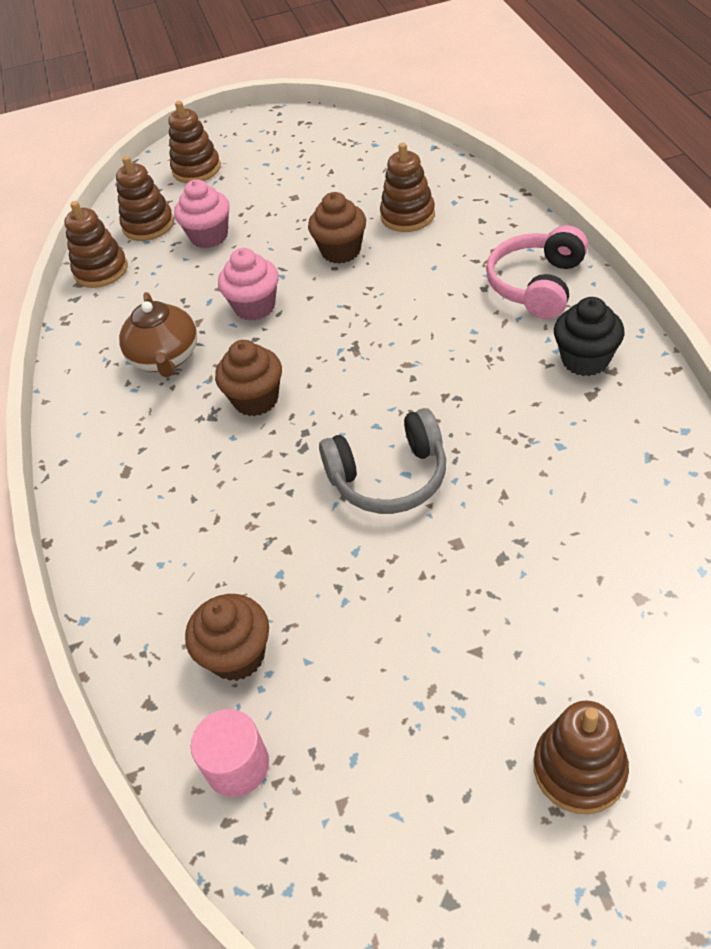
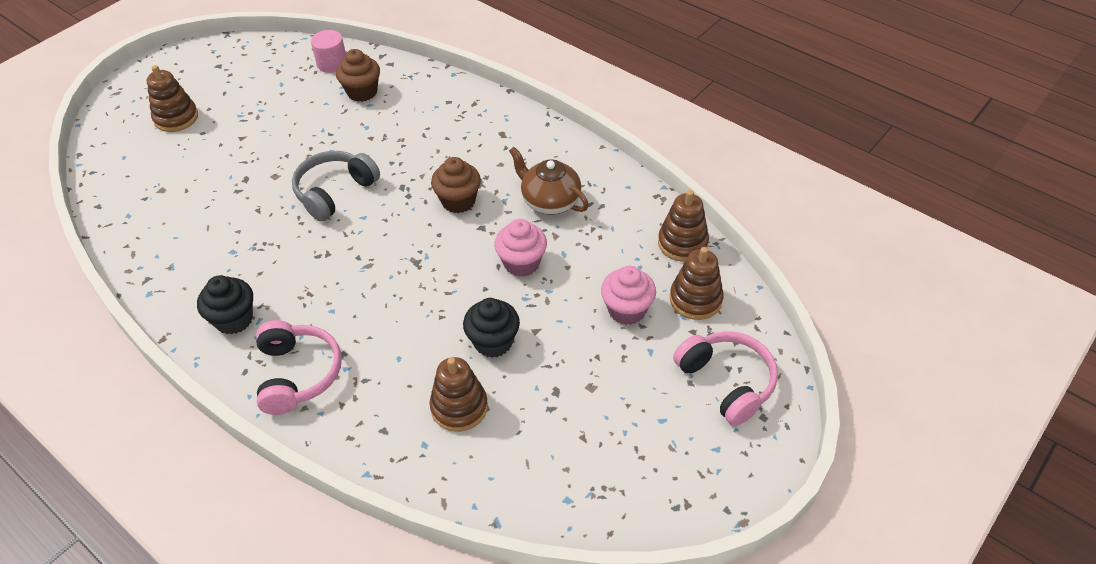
camera: 140 degrees right, 0 degrees up
brown stacking toy [168,101,221,183] -> pink headphones [673,331,778,426]
brown cupcake [308,192,366,264] -> black cupcake [463,298,520,358]

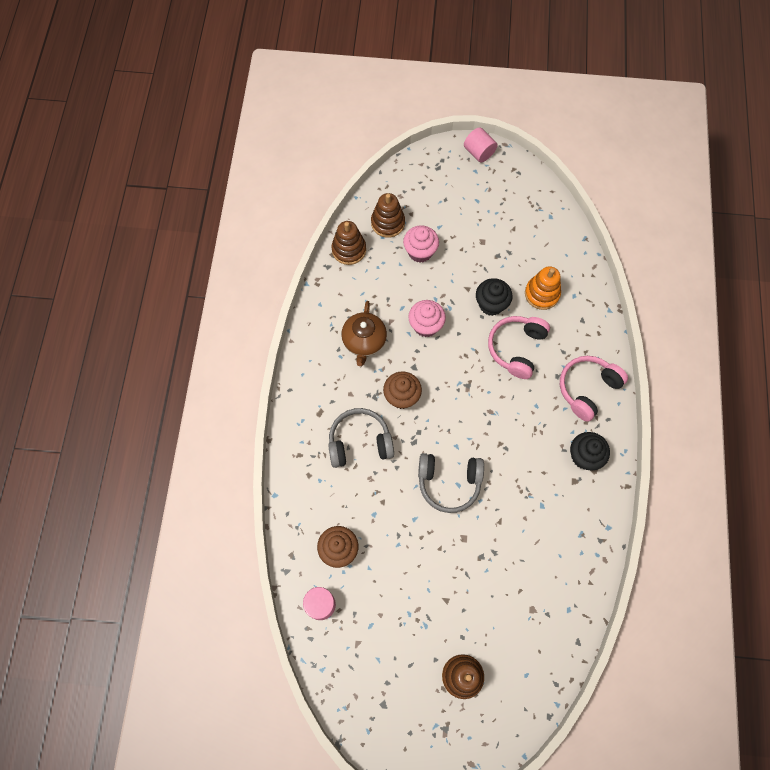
camera: 125 degrees left, 20 degrees up
brown stacking toy [430,357,488,432] -> orange stacking toy [525,266,561,310]
pink headphones [673,331,778,426] -> pink headphones moved to [488,316,550,379]
none -> grey headphones [328,408,394,468]
none -> pink cylinder [464,127,498,162]

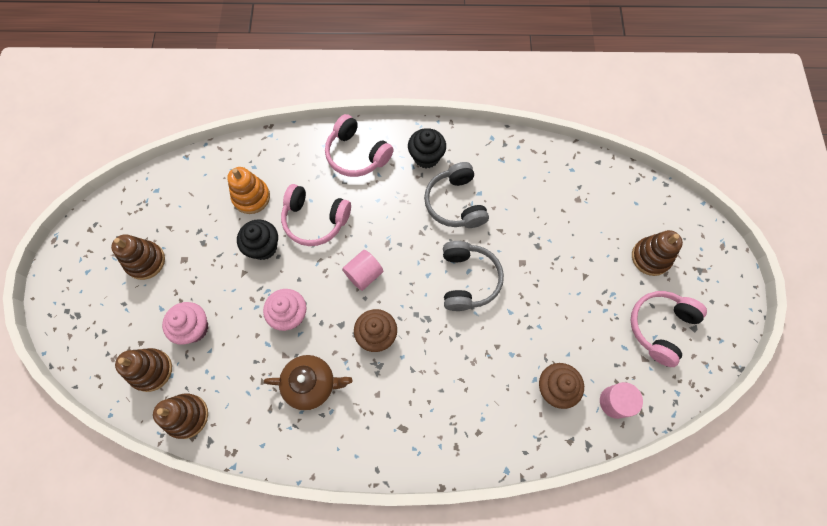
camera: 95 degrees left, 0 degrees up
grey headphones [328,408,394,468] -> grey headphones moved to [424,162,489,228]
pink cylinder [464,127,498,162] -> pink cylinder moved to [342,250,383,291]
none -> brown stacking toy [111,234,165,280]
none -> pink headphones [630,291,707,367]

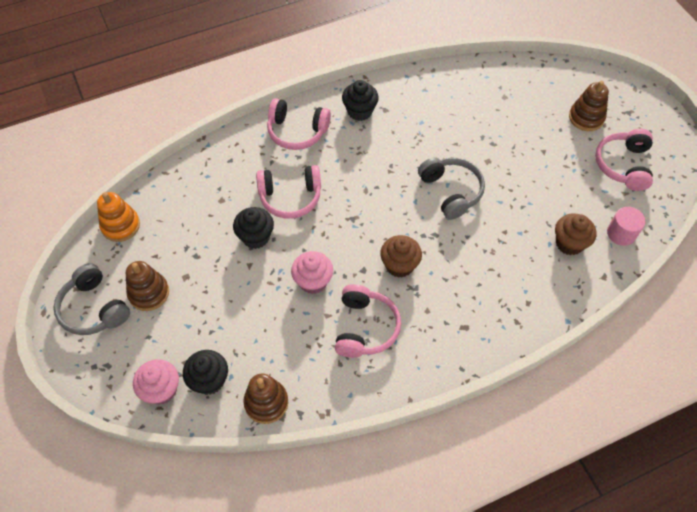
camera: 25 degrees left, 10 degrees down
brown stacking toy [115,348,172,392] -> black cupcake [183,350,228,395]
pink cupcake [162,302,208,345] -> pink cupcake moved to [133,359,179,405]
orange stacking toy [227,167,270,214] -> orange stacking toy moved to [97,192,140,242]
brown teapot [264,355,352,411] -> pink headphones [335,284,401,358]
pink cylinder [342,250,383,291] -> none
grey headphones [424,162,489,228] -> grey headphones moved to [54,263,130,335]

